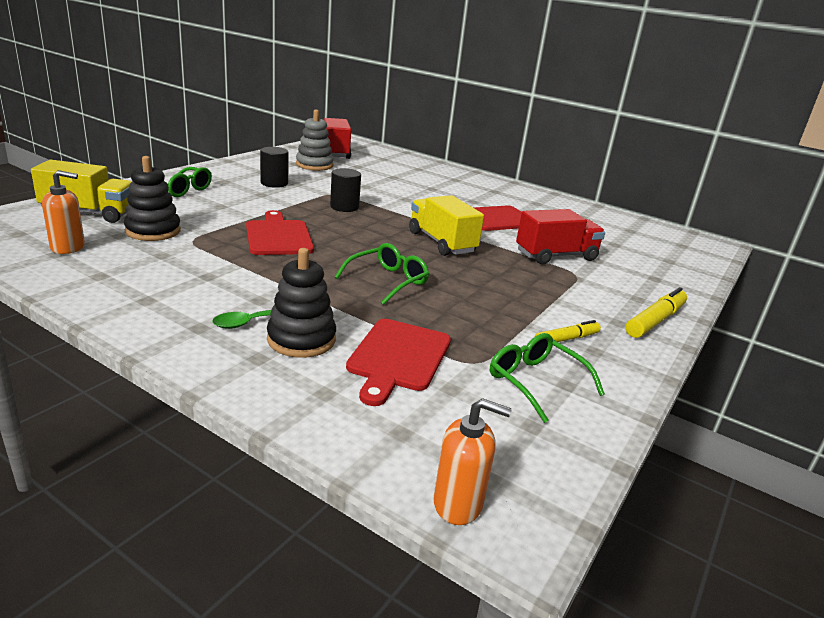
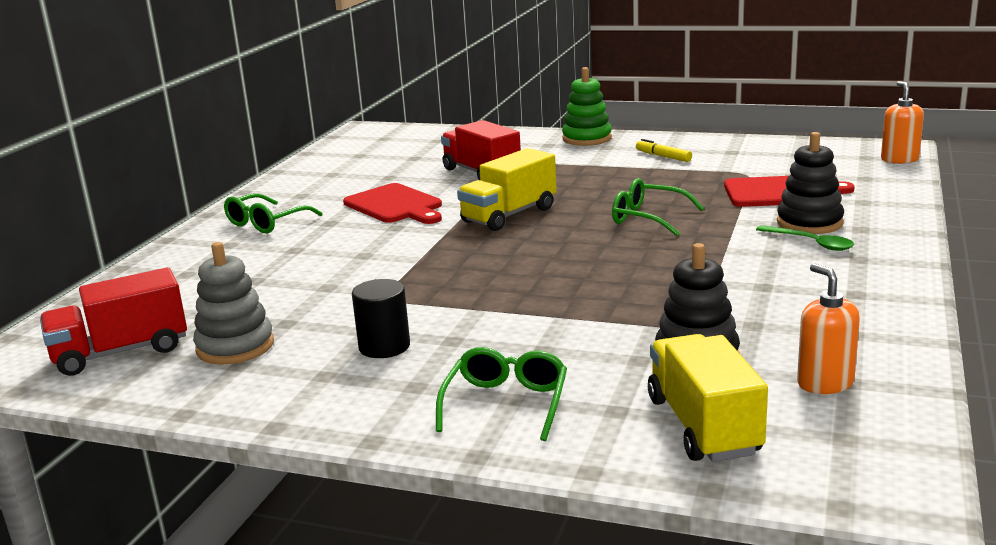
camera: 100 degrees left, 5 degrees down
red cutting board [246,210,314,255] -> none
black cylinder [330,168,361,212] -> none
green glasses [490,333,605,423] -> green glasses moved to [224,193,323,233]
yellow marker [626,287,687,338] -> green stacking toy [562,67,612,146]

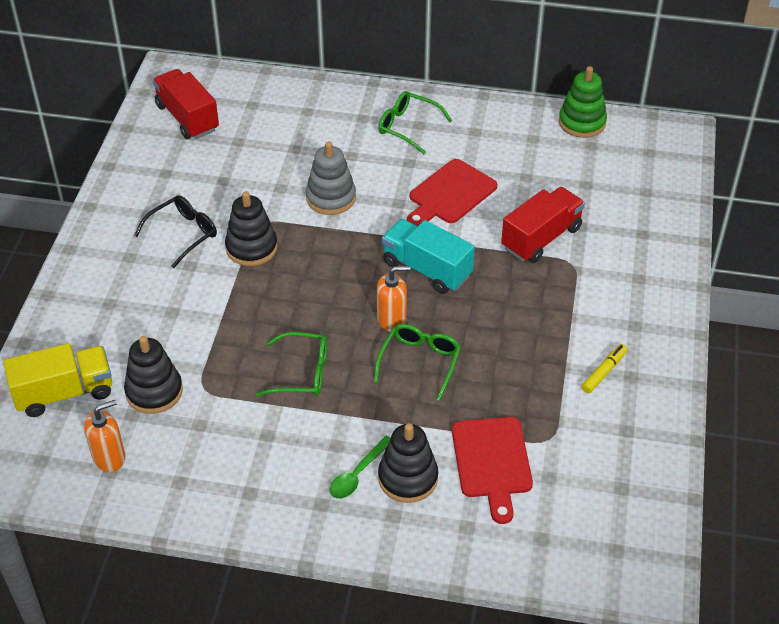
camera: 80 degrees right, 25 degrees up
grey stacking toy [193,242,274,365] -> grey stacking toy moved to [306,141,356,215]
black cylinder [352,279,410,358] -> black glasses [134,195,217,268]
green glasses [436,347,567,441] -> green glasses moved to [256,332,327,396]
yellow truck [457,148,557,231] -> turquoise truck [382,219,475,294]
green stacking toy [562,67,612,146] -> green stacking toy moved to [559,66,607,138]
orange soap dispenser [881,81,924,164] -> orange soap dispenser moved to [377,266,411,332]
none -> black stacking toy [225,191,278,266]

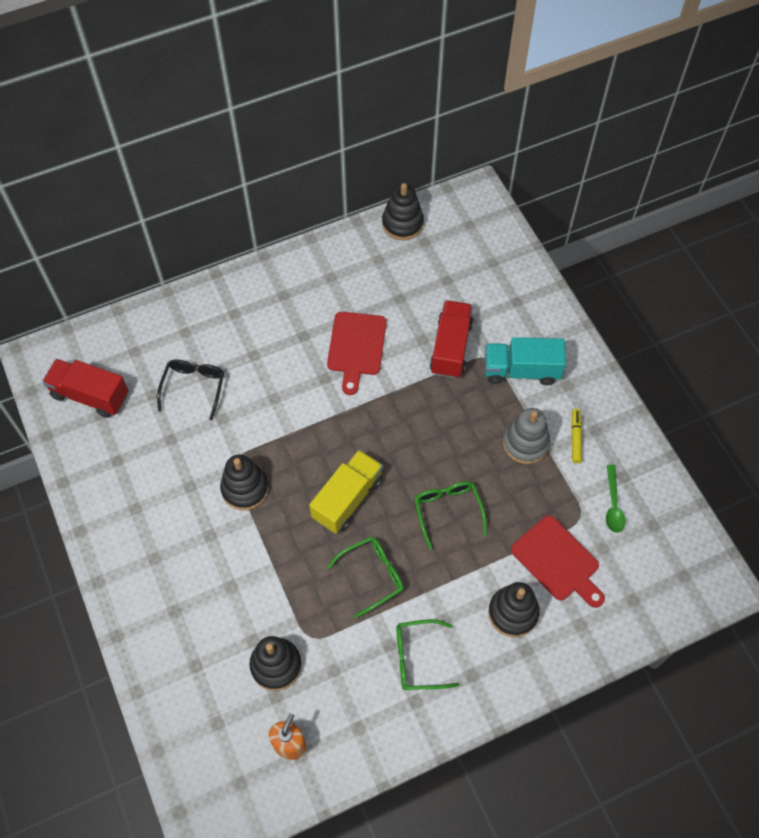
camera: 35 degrees left, 15 degrees up
yellow truck [3,343,112,417] -> yellow truck moved to [309,450,383,534]
black glasses [134,195,217,268] -> black glasses moved to [157,359,224,420]
grey stacking toy [306,141,356,215] -> grey stacking toy moved to [503,408,550,464]
green spoon [329,435,391,499] -> green spoon moved to [606,465,626,533]
orange soap dispenser [377,266,411,332] -> none
green glasses [378,91,453,154] -> green glasses moved to [396,619,459,690]
turquoise truck [382,219,475,294] -> turquoise truck moved to [485,337,566,385]
green stacking toy [559,66,607,138] -> black stacking toy [382,183,424,240]

